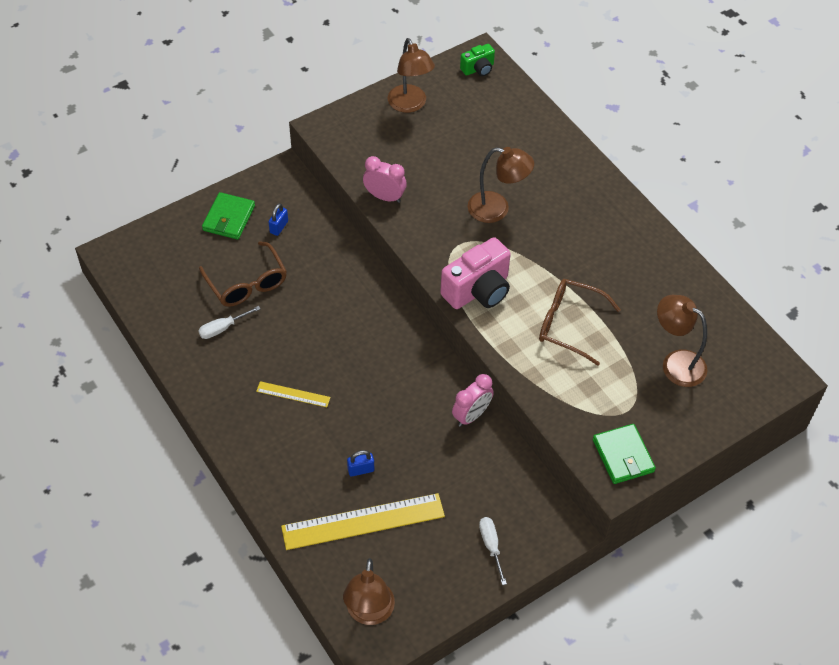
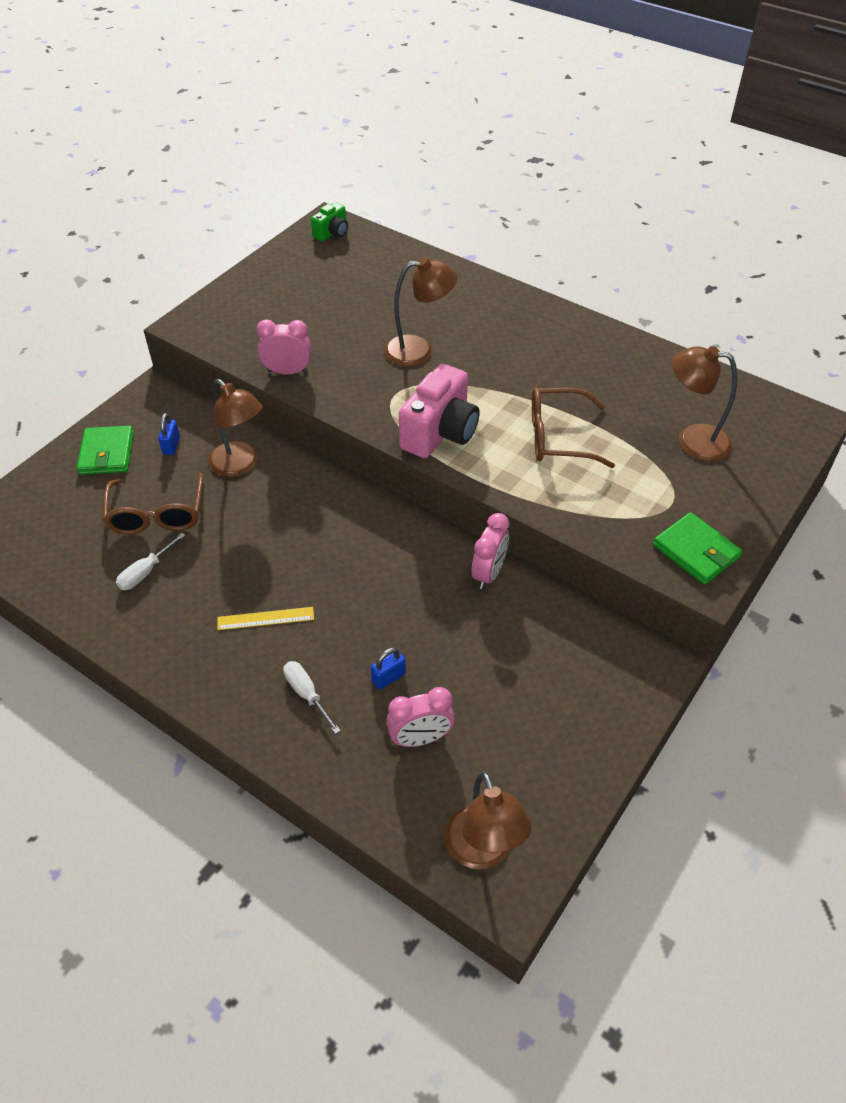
camera: 20 degrees left, 5 degrees down
brown glasses [199,241,287,307] -> brown glasses turned 45 degrees clockwise [102,473,204,535]
yellow ruler [281,493,445,550] -> pink clock [386,687,455,747]
brown lamp [388,38,435,113] -> brown lamp moved to [208,379,262,477]
white screwdriver [479,517,507,585] -> white screwdriver moved to [283,661,341,734]

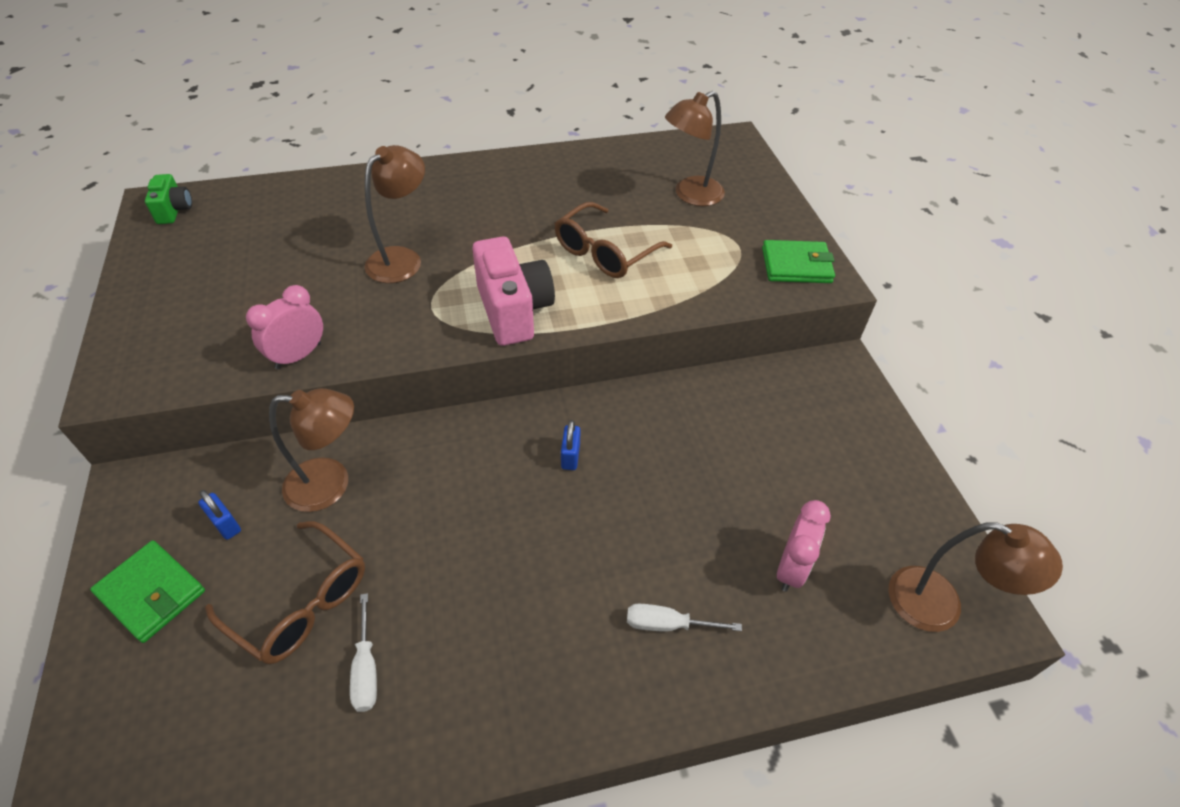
camera: 50 degrees left, 0 degrees up
yellow ruler [217,607,314,630] -> none
blue padlock [371,647,406,690] -> blue padlock moved to [561,420,580,470]
pink clock [472,513,509,589] -> none

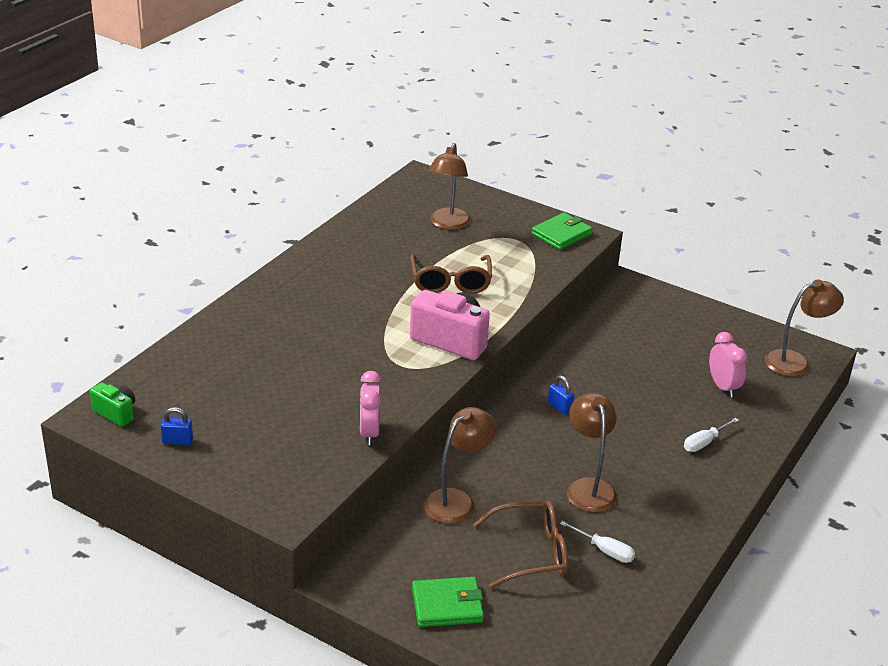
camera: 45 degrees left, 15 degrees down
blue padlock [198,490,241,540] -> blue padlock moved to [160,407,193,445]
brown lamp [365,145,425,283] -> brown lamp moved to [567,393,617,513]

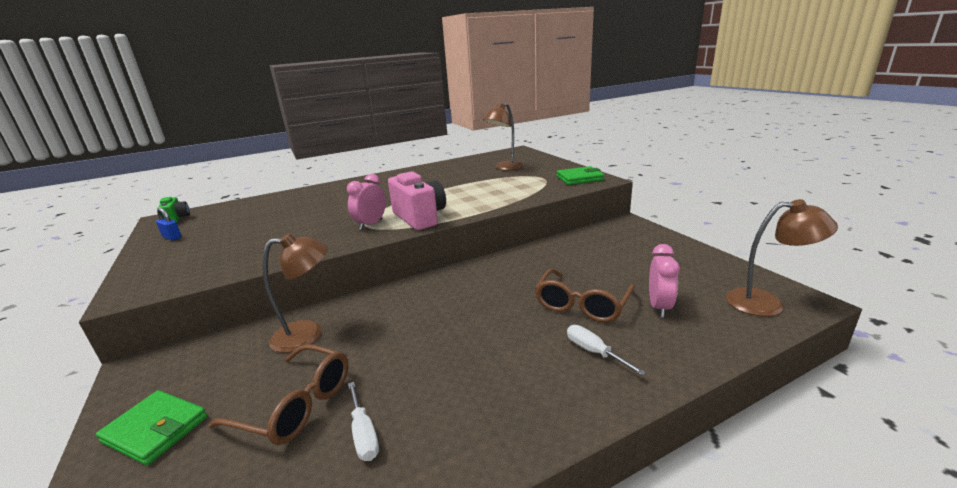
camera: 35 degrees right, 10 degrees down
pink clock [360,371,381,445] -> pink clock moved to [347,174,386,230]
brown glasses [410,254,492,294] -> brown glasses moved to [535,269,635,322]
blue padlock [548,375,574,415] -> none
brown lamp [567,393,617,513] -> none
white screwdriver [684,418,739,452] -> white screwdriver turned 60 degrees clockwise [567,325,646,376]

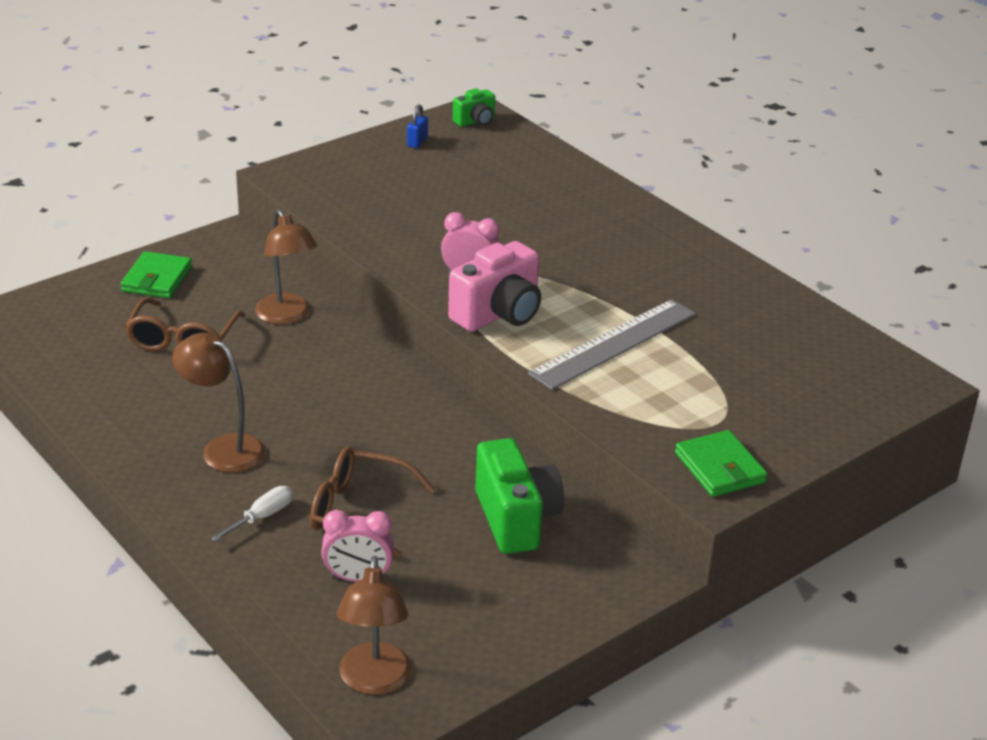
camera: 75 degrees right, 10 degrees up
white screwdriver [348,382,379,461] -> none
brown lamp [483,103,524,170] -> brown lamp moved to [172,333,265,473]
none -> green camera [475,438,564,554]
none -> grey ruler [528,299,696,390]

